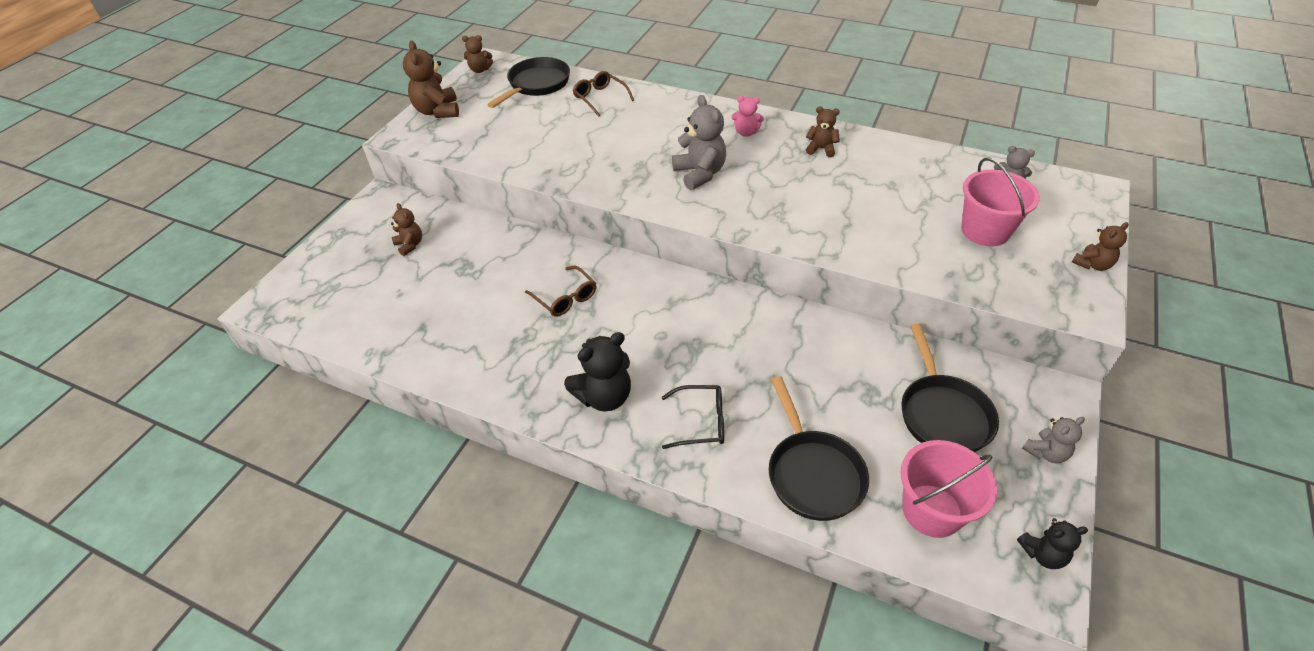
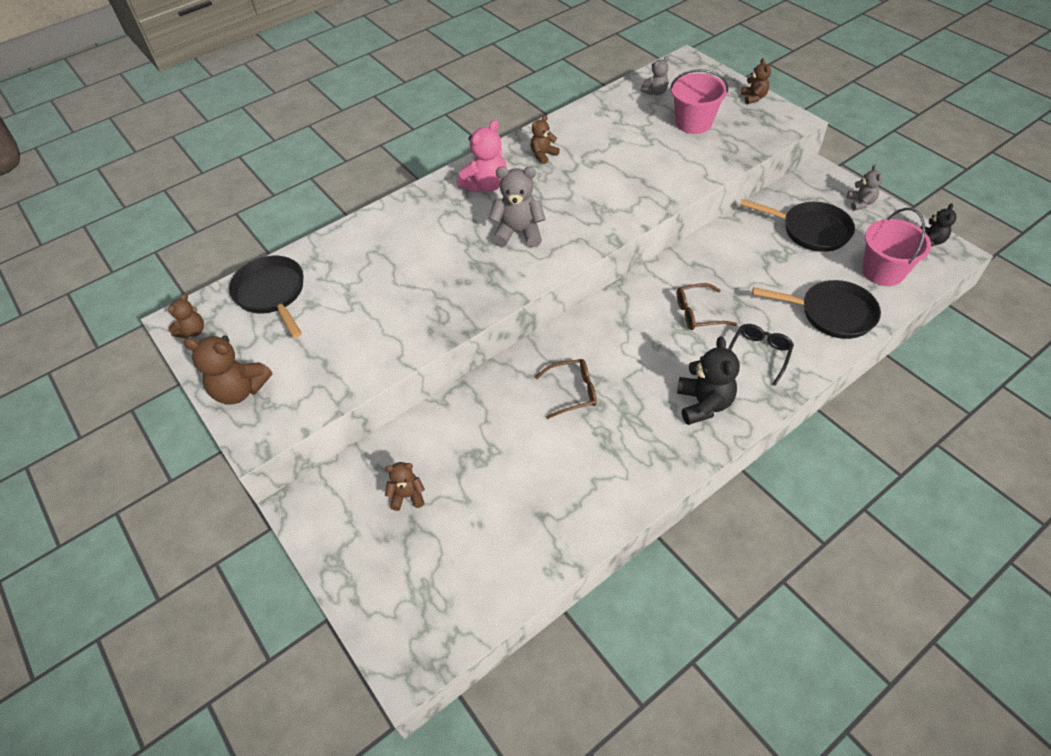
camera: 60 degrees left, 5 degrees up
brown glasses [573,71,634,117] -> brown glasses moved to [677,283,737,330]
pink teddy bear [731,96,764,137] -> pink teddy bear [457,120,507,193], size x1.70

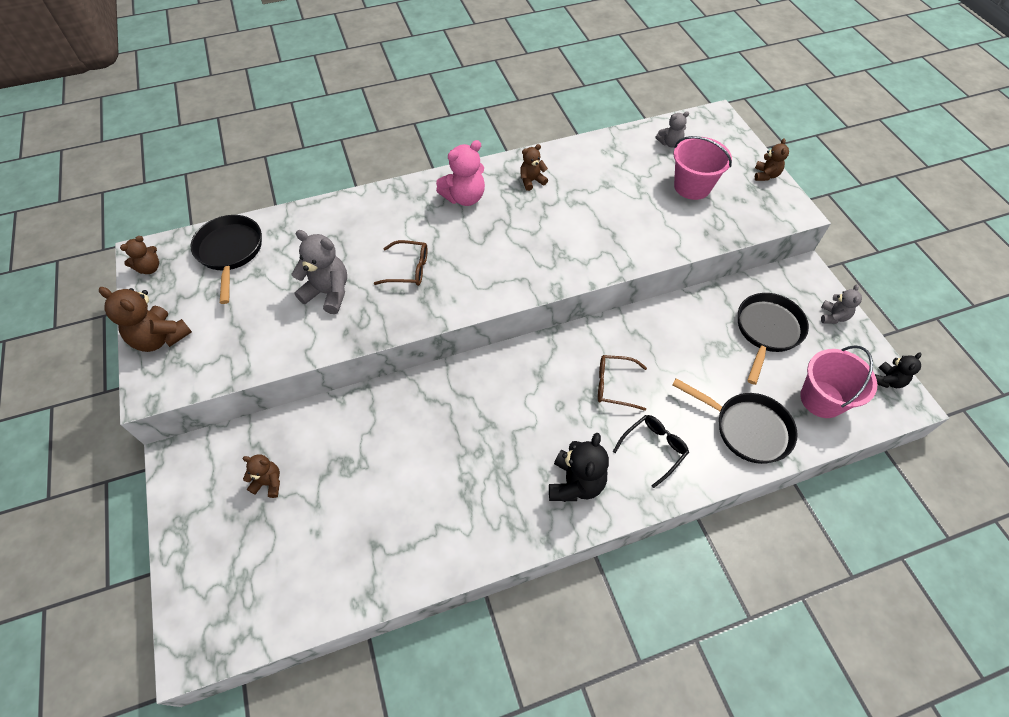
camera: 15 degrees right, 5 degrees up
grey teddy bear [489,167,546,248] -> grey teddy bear moved to [292,230,347,314]
brown glasses [535,359,597,419] -> brown glasses moved to [374,240,427,286]
black pan [740,199,855,252] -> black pan turned 105 degrees counterclockwise [738,293,809,385]

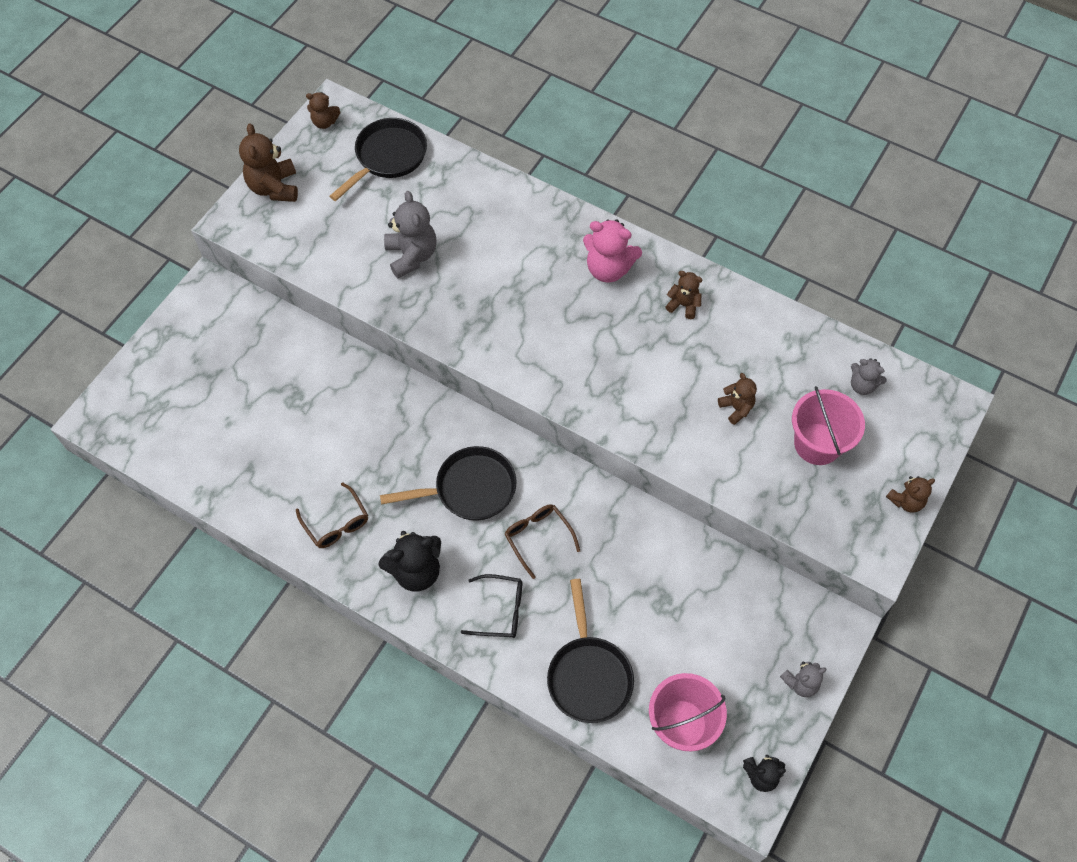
camera: 50 degrees right, 5 degrees up
brown teddy bear [242,454,280,498] -> brown teddy bear moved to [718,373,757,425]
brown glasses [374,240,427,286] -> brown glasses moved to [296,482,368,548]
black pan [738,293,809,385] -> black pan moved to [380,446,517,521]

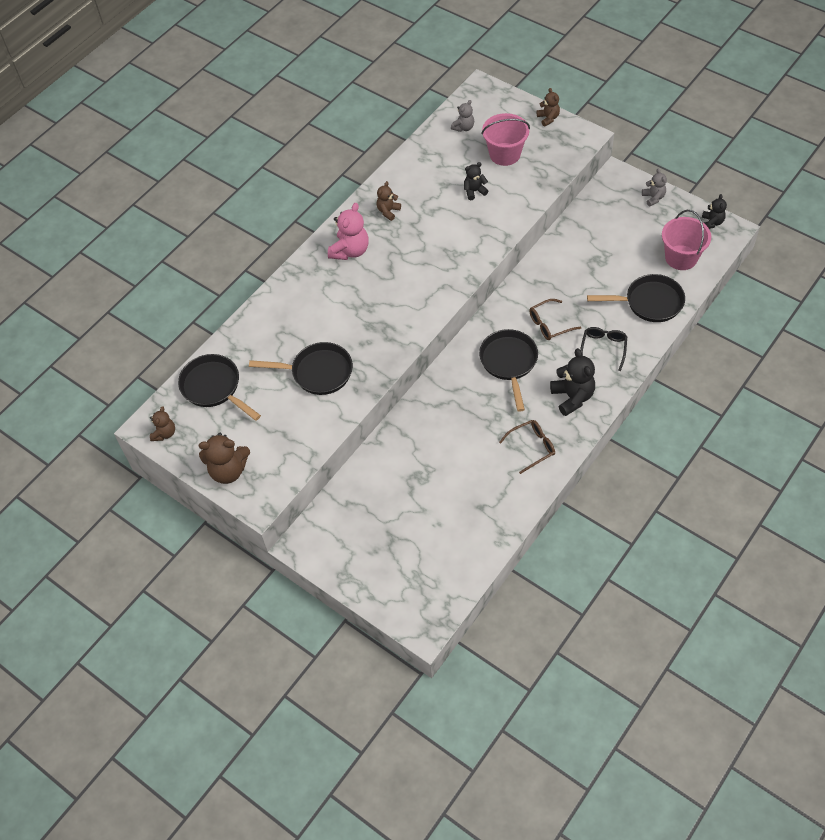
camera: 80 degrees left, 5 degrees down
grey teddy bear [384,191,437,278] -> black pan [249,342,353,395]
brown teddy bear [718,373,757,425] -> black teddy bear [464,162,488,200]

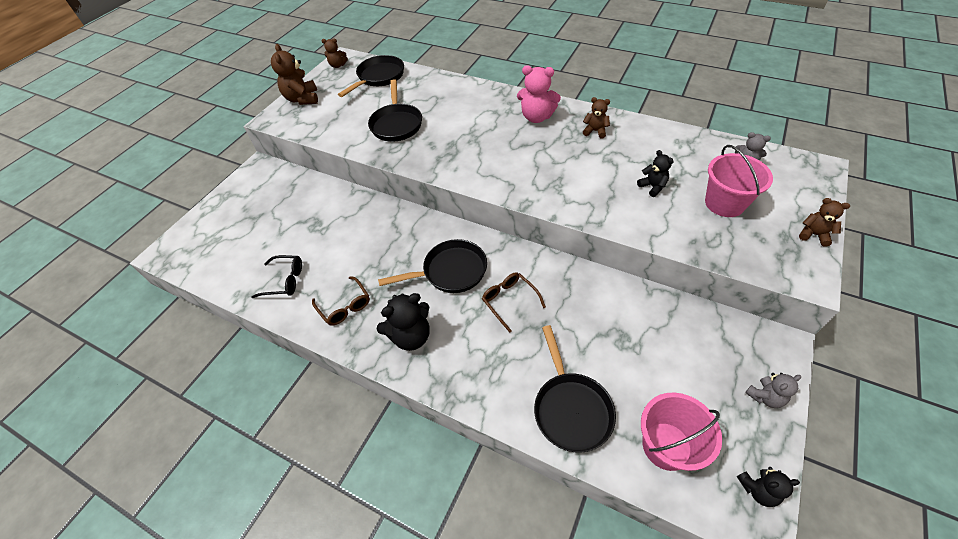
camera: 80 degrees right, 5 degrees down
brown teddy bear [536,88,560,127] -> brown teddy bear turned 120 degrees counterclockwise [799,198,850,247]
black glasses [580,327,627,371] -> black glasses moved to [252,255,302,298]

